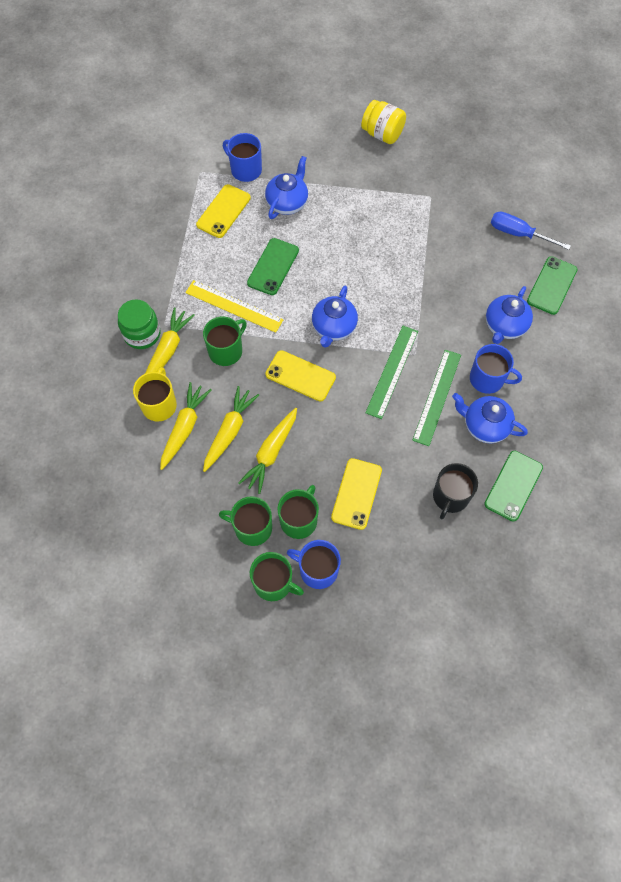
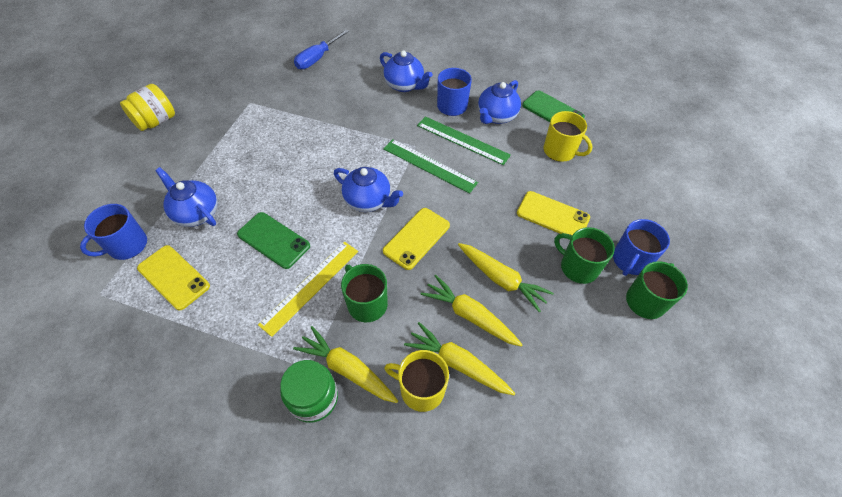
camera: 80 degrees left, 10 degrees down
green mug [219,496,272,546] -> none
black mug [433,463,478,519] -> yellow mug [543,111,593,162]
green phone [527,256,578,315] -> none

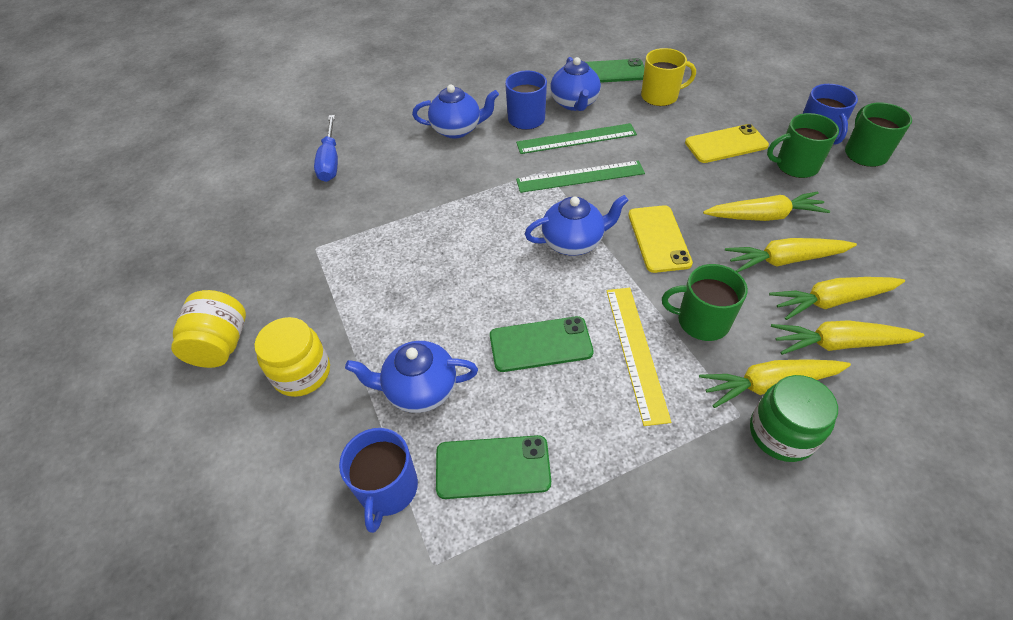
camera: 40 degrees left, 5 degrees down
yellow phone [137,245,210,310] -> green phone [436,435,551,499]
yellow mug [384,350,449,412] -> yellow carrot [771,320,924,355]
none -> yellow jar [254,317,330,397]

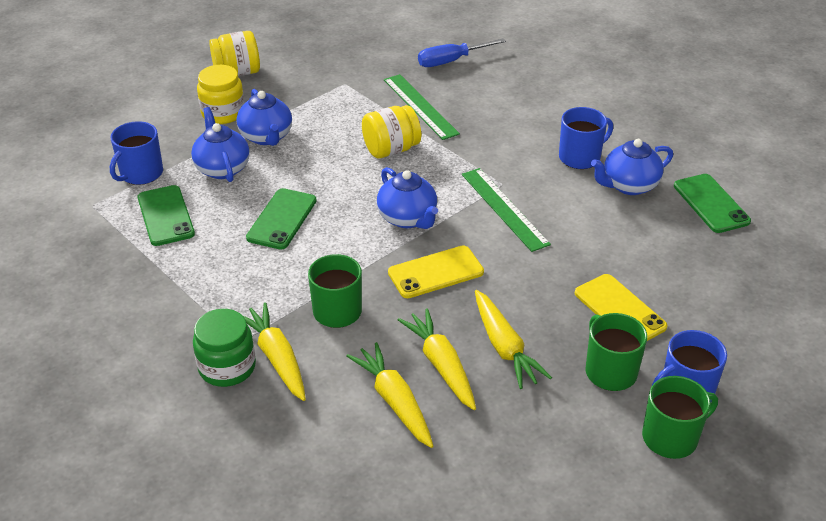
camera: 70 degrees right, 10 degrees down
blue mug [339,428,418,533] -> blue mug turned 45 degrees counterclockwise [110,121,163,185]
blue teapot [412,85,499,139] -> blue teapot moved to [236,89,292,146]
green phone [490,316,594,372] -> green phone turned 45 degrees clockwise [246,188,317,249]
green ruler [516,123,637,154] -> green ruler moved to [384,74,460,140]
yellow ruler [607,288,671,426] -> none
yellow mug [641,48,696,106] -> none
yellow carrot [771,320,924,355] -> none
none -> yellow jar [362,105,421,159]

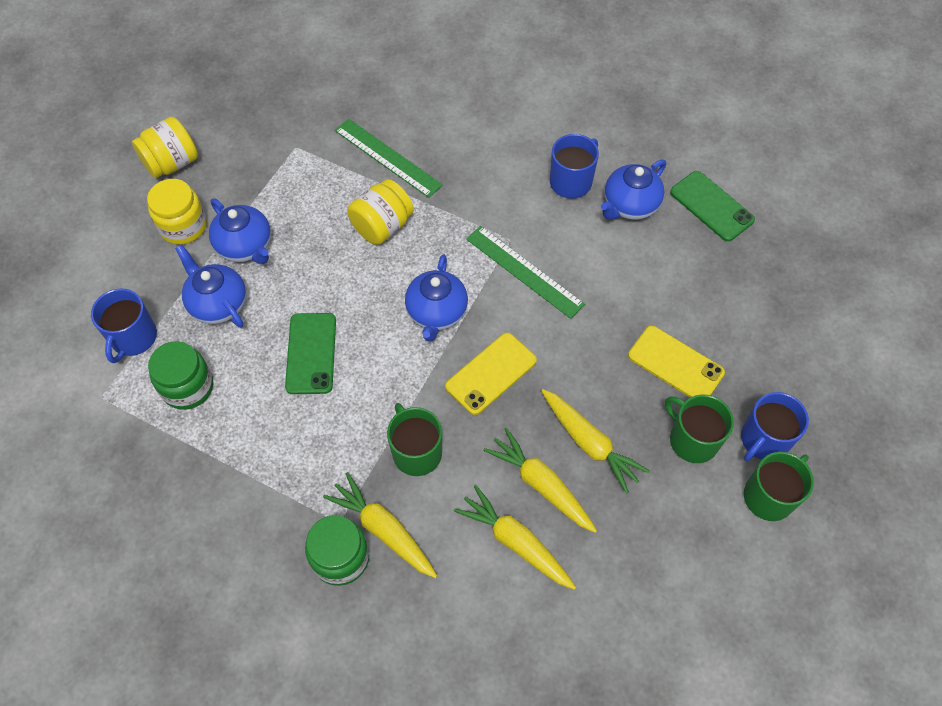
camera: 20 degrees left, 20 degrees up
green phone [137,185,195,246] -> green jar [148,341,213,410]
blue teapot [377,167,438,229] -> blue teapot turned 60 degrees clockwise [405,254,468,342]
blue screwdriver [418,39,506,67] -> none

